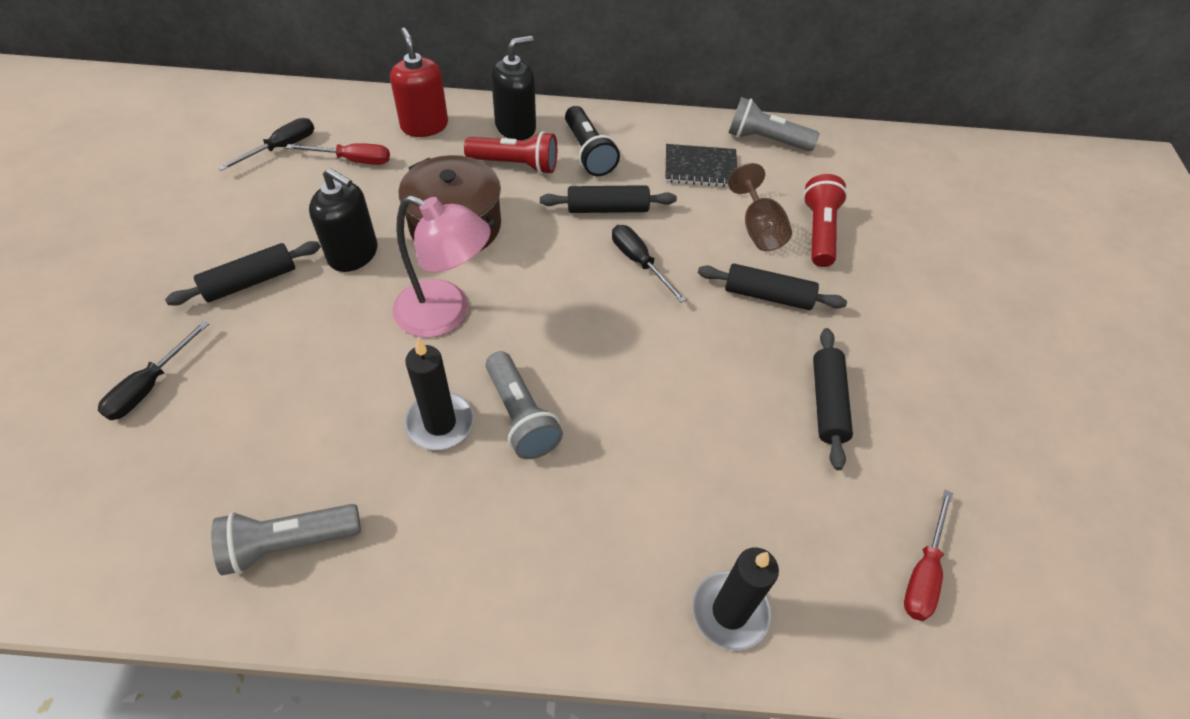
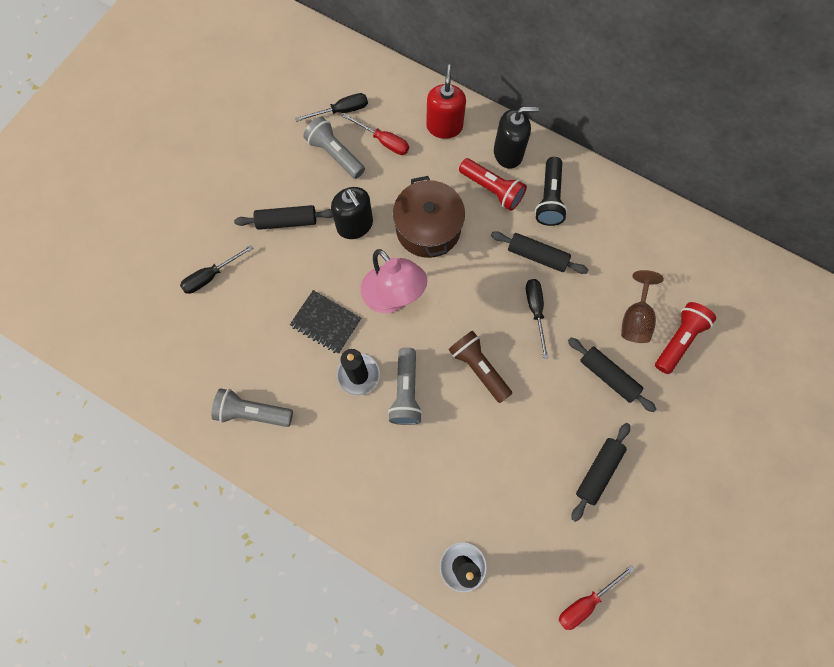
camera: 30 degrees right, 20 degrees up
black notebook [666,144,737,187] -> black notebook moved to [290,290,361,354]
grey flashlight [728,97,819,151] -> grey flashlight moved to [303,117,365,179]
none -> brown flashlight [448,330,512,403]

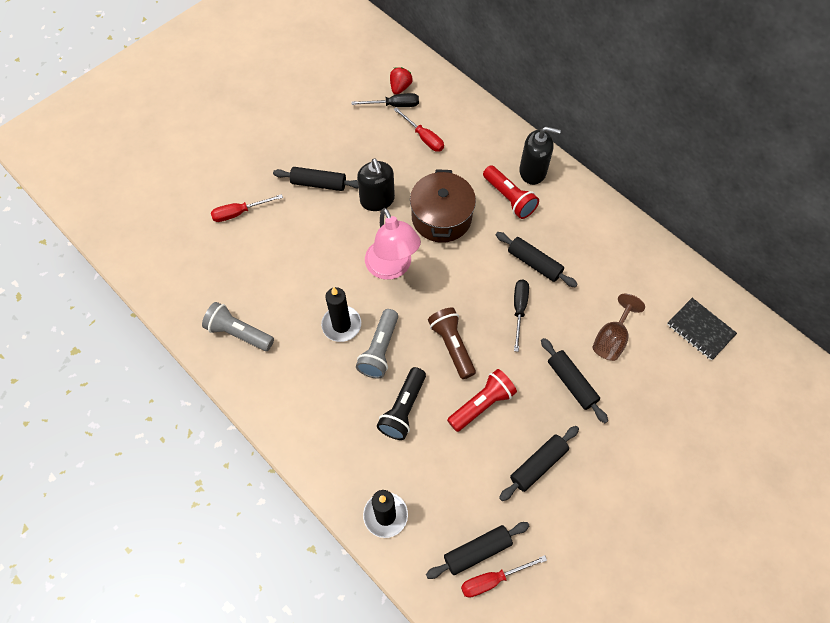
camera: 15 degrees right, 10 degrees down
black screwdriver [180,245,254,294] -> red screwdriver [211,194,283,222]
black notebook [290,290,361,354] -> black notebook moved to [667,298,737,361]
grey flashlight [303,117,365,179] -> none
red soap dispenser [426,65,466,139] -> none
black flashlight [535,157,567,226] -> black flashlight moved to [377,367,426,440]
red flashlight [655,302,716,374] -> red flashlight moved to [447,369,517,432]
none -> red strawberry [390,67,413,95]
none -> black rolling pin [426,522,529,579]

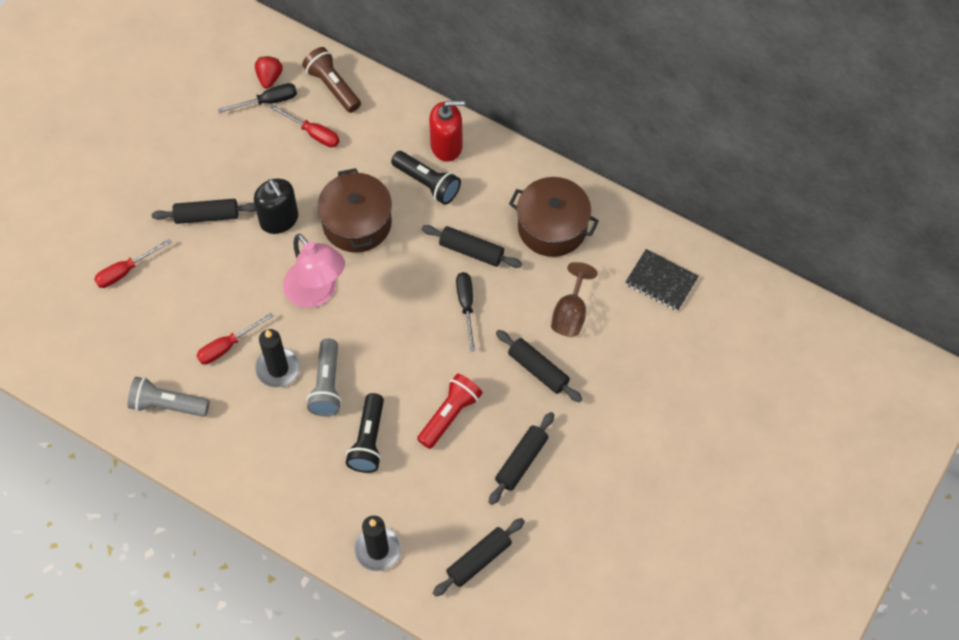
camera: 15 degrees left, 0 degrees up
brown flashlight [428,307,476,379] -> brown flashlight moved to [302,47,361,113]
red screwdriver [461,555,547,598] -> red screwdriver moved to [196,313,274,364]
red flashlight [483,165,539,219] -> black flashlight [391,151,461,205]
black soap dispenser [519,127,561,185] -> red soap dispenser [429,100,465,162]
none -> brown pot [509,177,599,257]

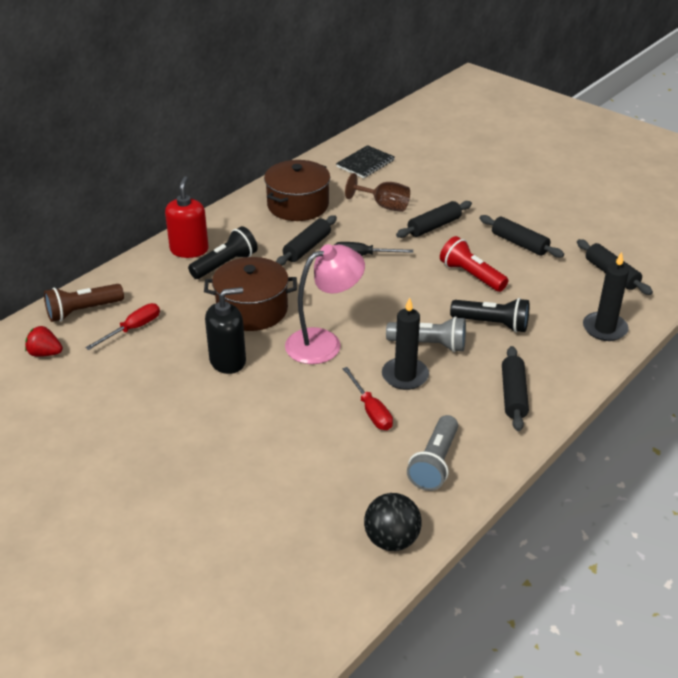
camera: 80 degrees left, 25 degrees down
red screwdriver [94,239,172,288] -> none
black rolling pin [152,199,256,224] -> black rolling pin moved to [502,346,529,431]
black screwdriver [218,83,297,113] -> none
none -> black ball [364,493,422,551]

